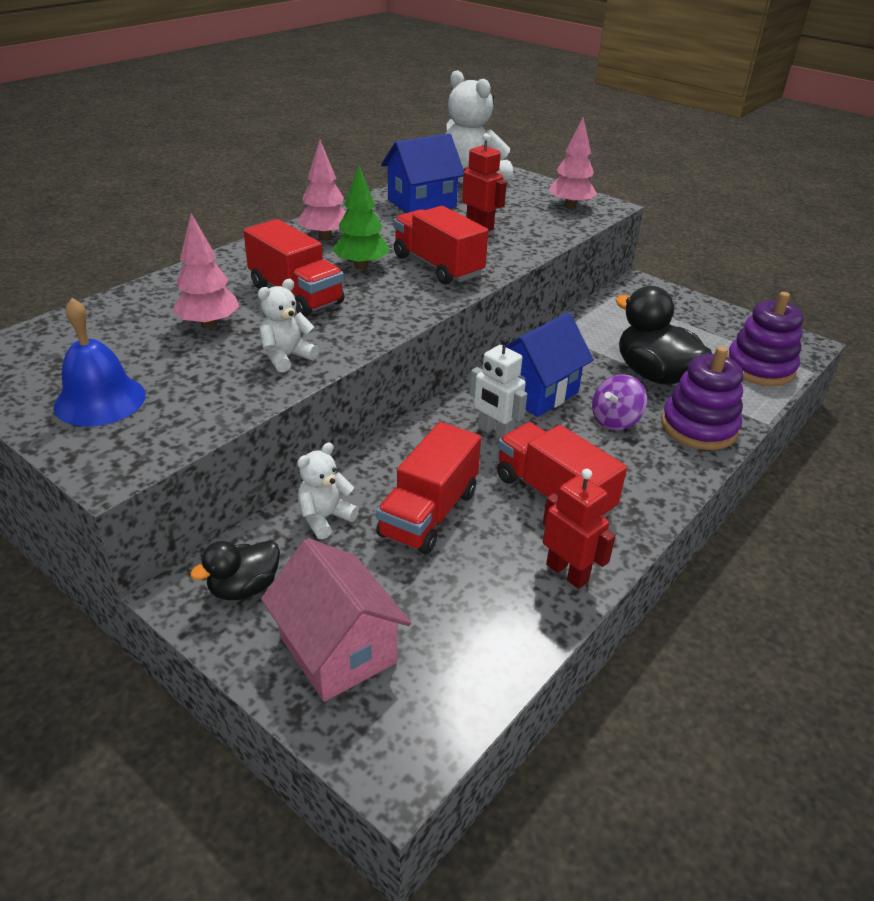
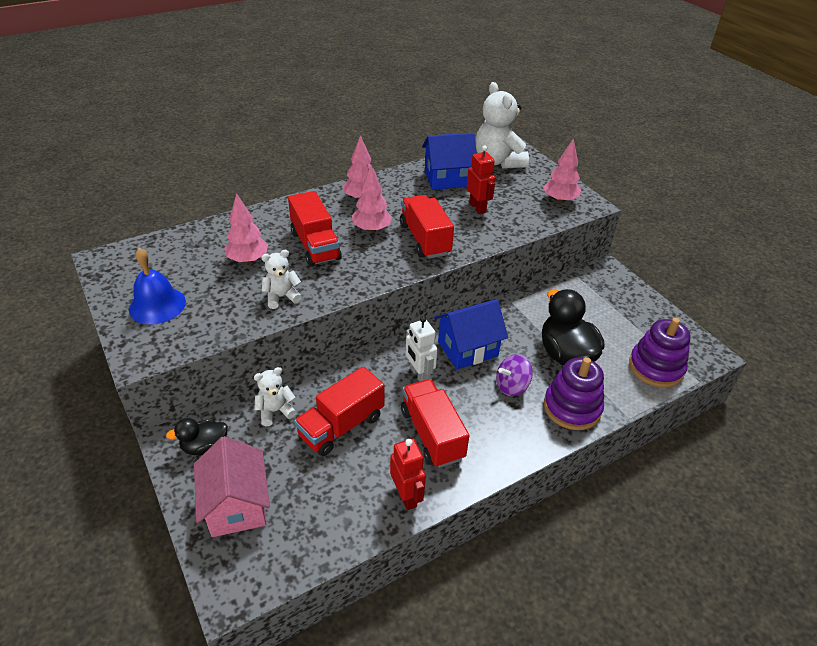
camera: 20 degrees right, 5 degrees up
green tree [332,165,389,269] -> pink tree [352,165,392,232]

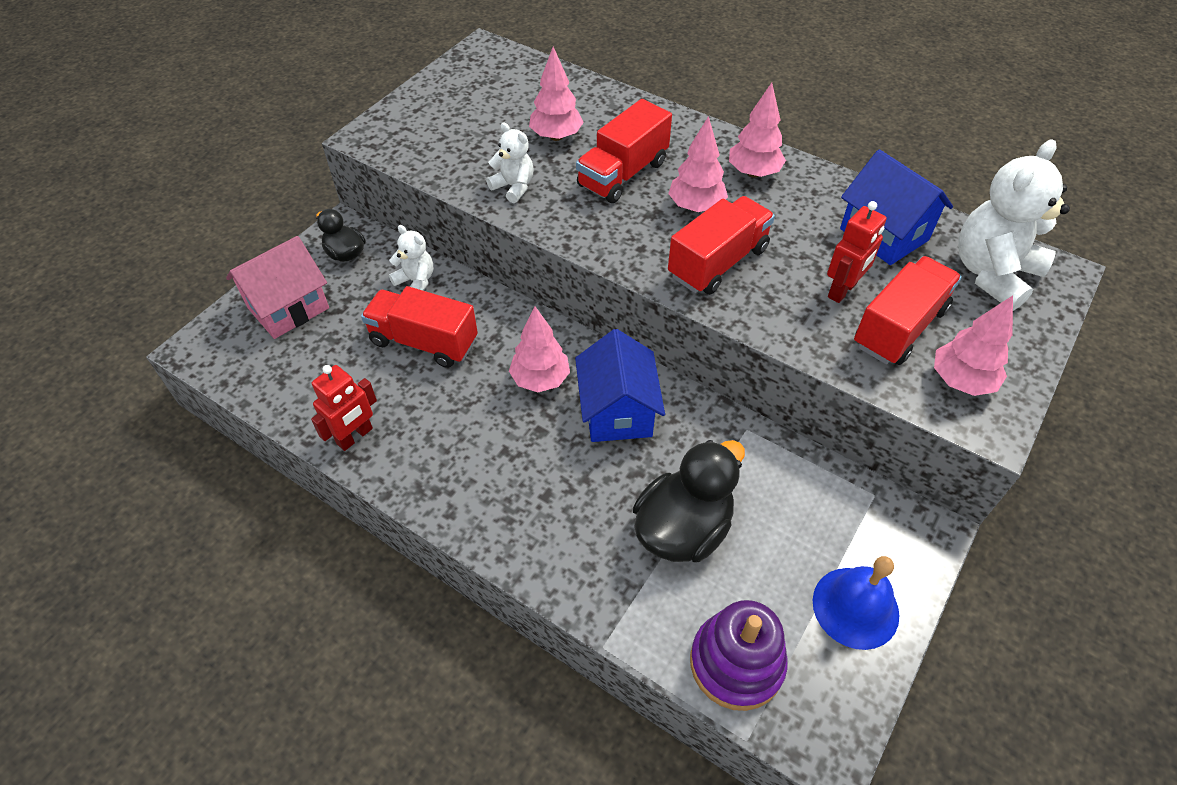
camera: 65 degrees right, 10 degrees up
blue bell [129,248,186,325] -> blue bell moved to [813,556,899,650]
red truck [401,379,469,468] -> red truck moved to [854,256,962,365]
white robot [406,316,438,382] -> pink tree [509,307,570,392]
blue house [434,299,508,369] -> blue house turned 45 degrees clockwise [575,329,665,442]
purple spinning top [496,354,533,396] -> none
purple stacking toy [544,357,604,430] -> none

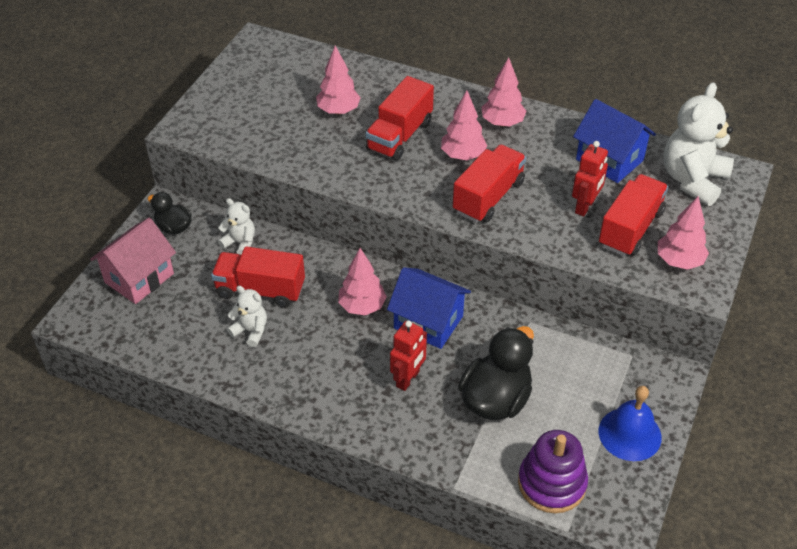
camera: 10 degrees left, 5 degrees down
red robot [311,365,377,451] -> red robot moved to [390,320,427,391]
white teddy bear [486,123,534,203] -> white teddy bear moved to [227,286,267,347]
blue house [575,329,665,442] -> blue house turned 45 degrees counterclockwise [387,267,471,349]

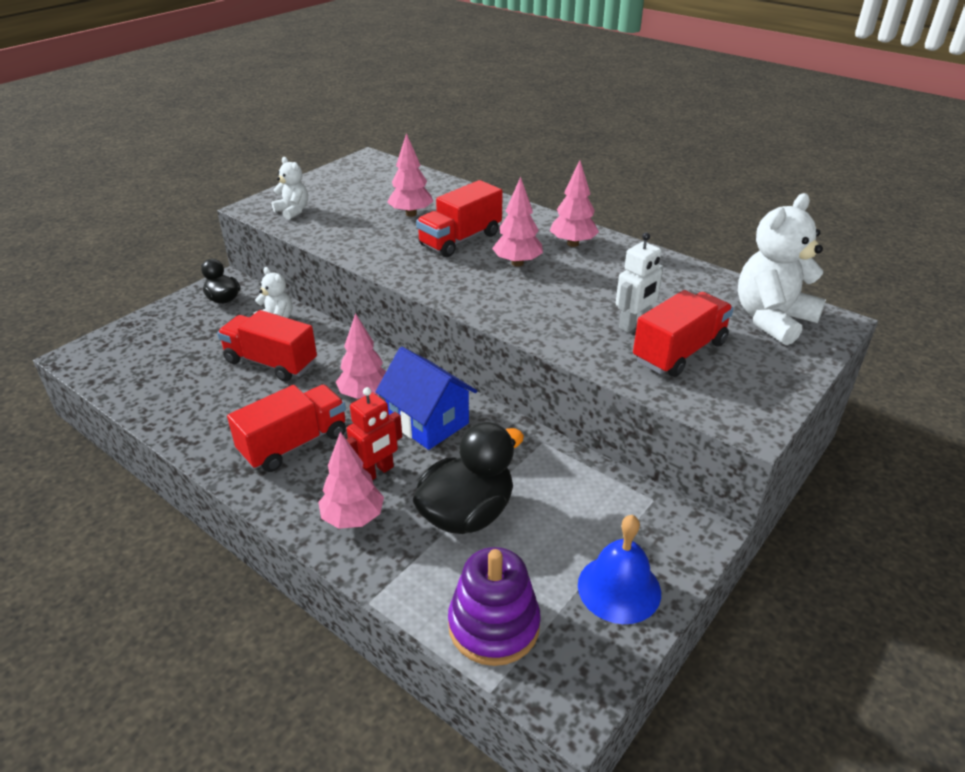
camera: 15 degrees right, 10 degrees down
pink house [90,218,176,304] -> none
white teddy bear [227,286,267,347] -> white teddy bear moved to [271,157,308,220]
red truck [453,144,526,223] -> red truck moved to [227,385,346,472]
red robot [572,141,608,217] -> white robot [616,232,663,332]
blue house [573,99,656,183] -> none
pink tree [658,196,709,270] -> pink tree moved to [318,432,384,529]

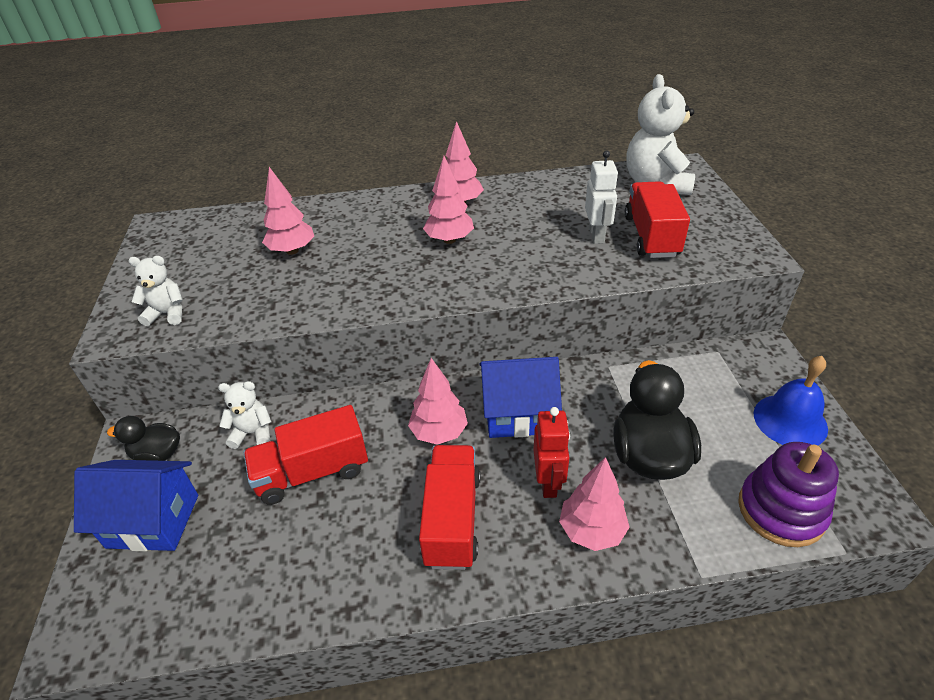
camera: 45 degrees left, 5 degrees up
red truck [416,180,503,257] -> none
none -> blue house [74,460,198,552]

